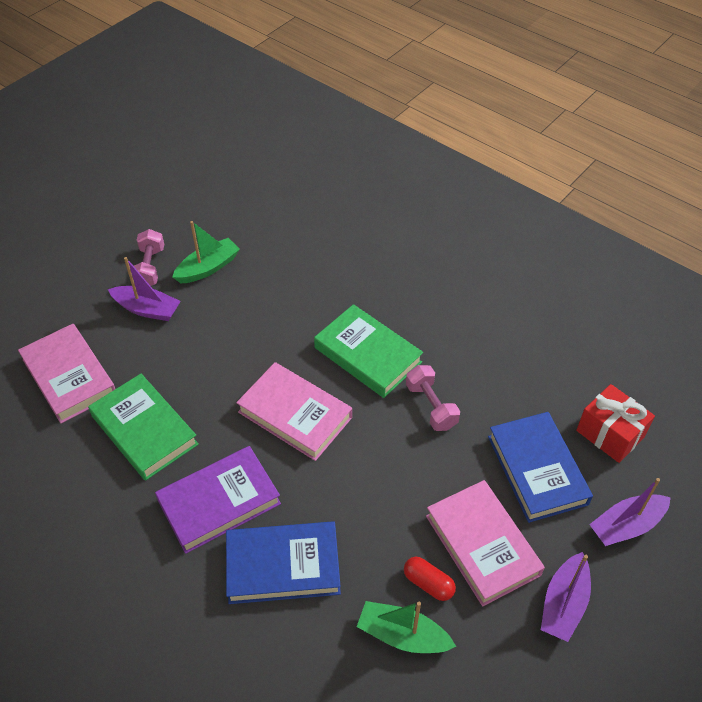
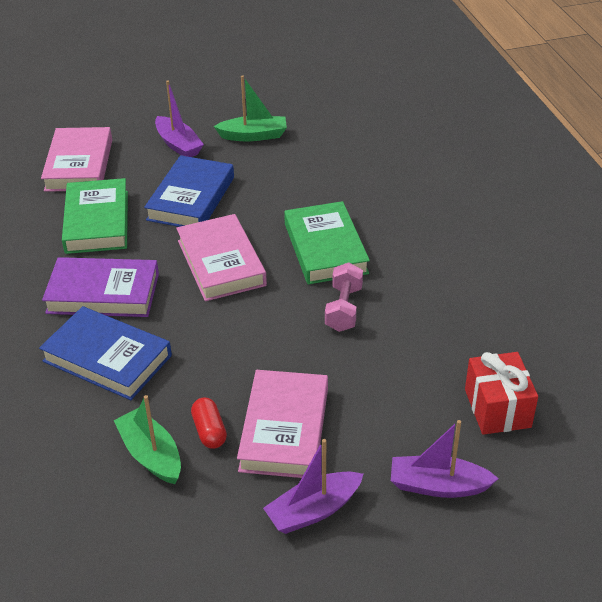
camera: 35 degrees right, 10 degrees down
pink dumbbell [134,229,164,286] -> none
blue book [488,412,593,523] -> blue book moved to [144,155,234,227]

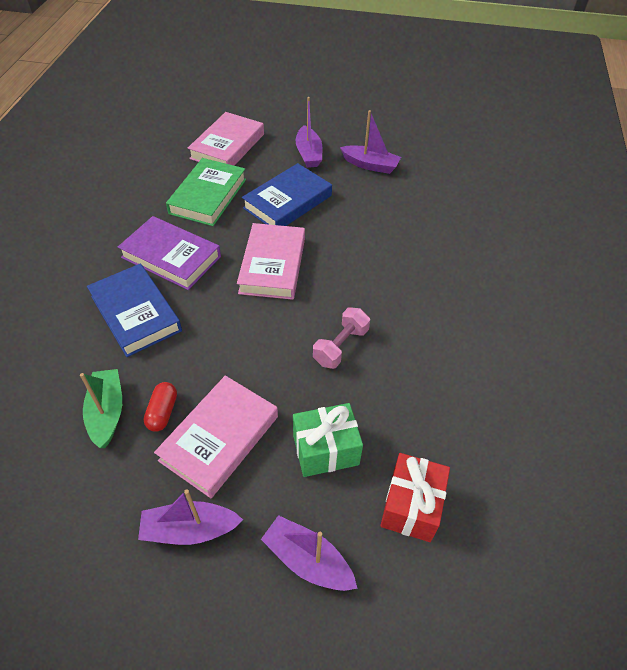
camera: 25 degrees right, 10 degrees up
green boat [214,75,287,141] -> purple boat [340,110,401,174]
green book [284,201,370,284] -> none
none -> green gift [293,403,363,477]

